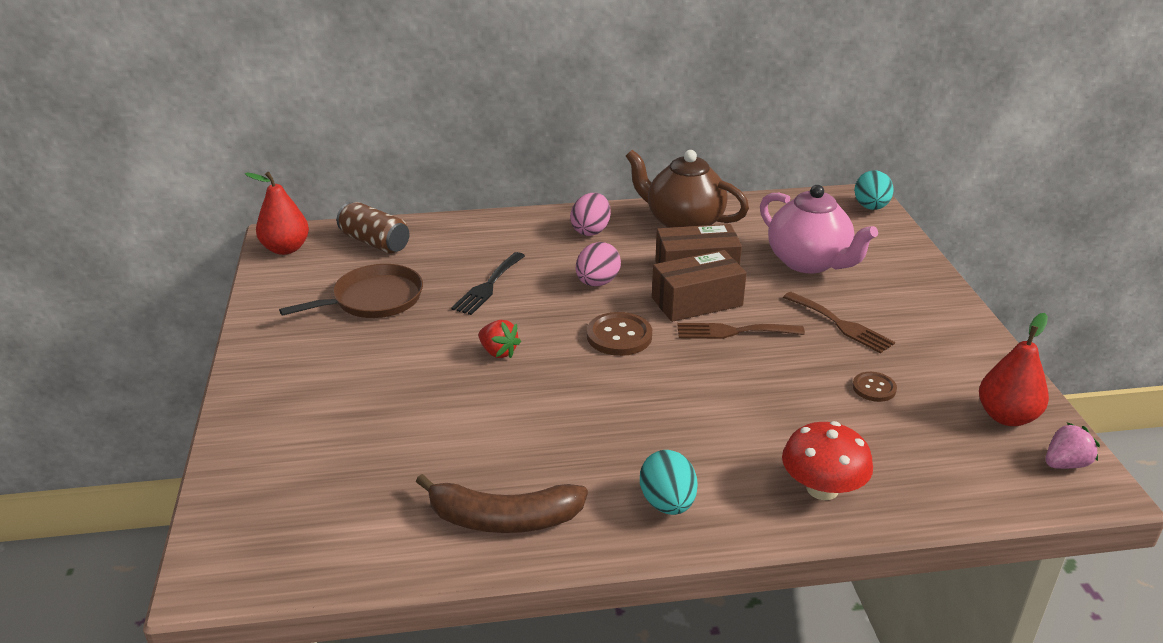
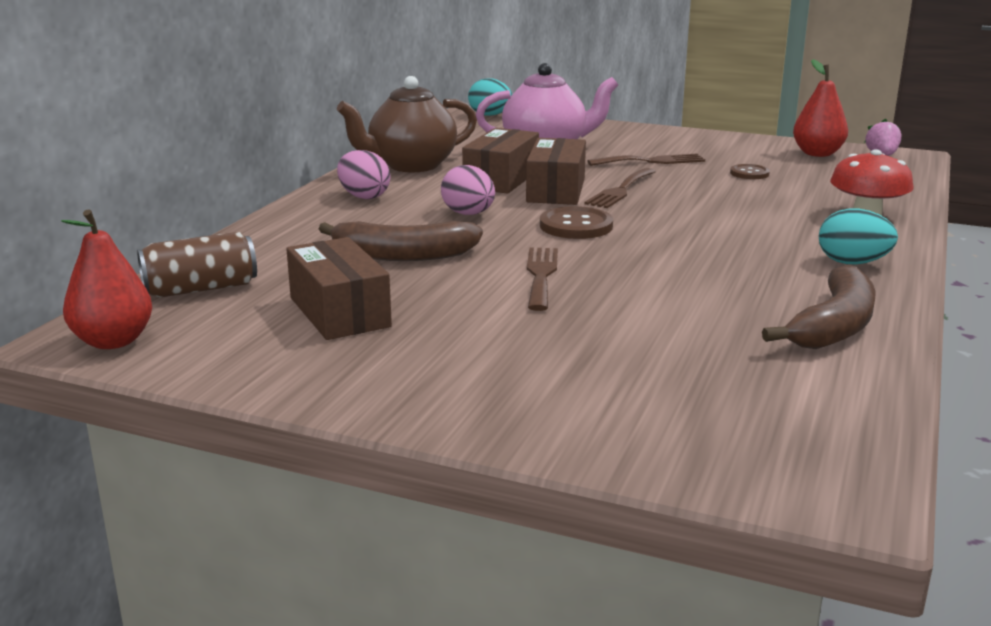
camera: 60 degrees left, 10 degrees down
brown pan [279,264,423,318] -> brown box [286,237,392,340]
black fork [451,252,525,315] -> brown banana [319,221,483,261]
red strawberry [478,320,521,358] -> brown fork [527,248,558,311]

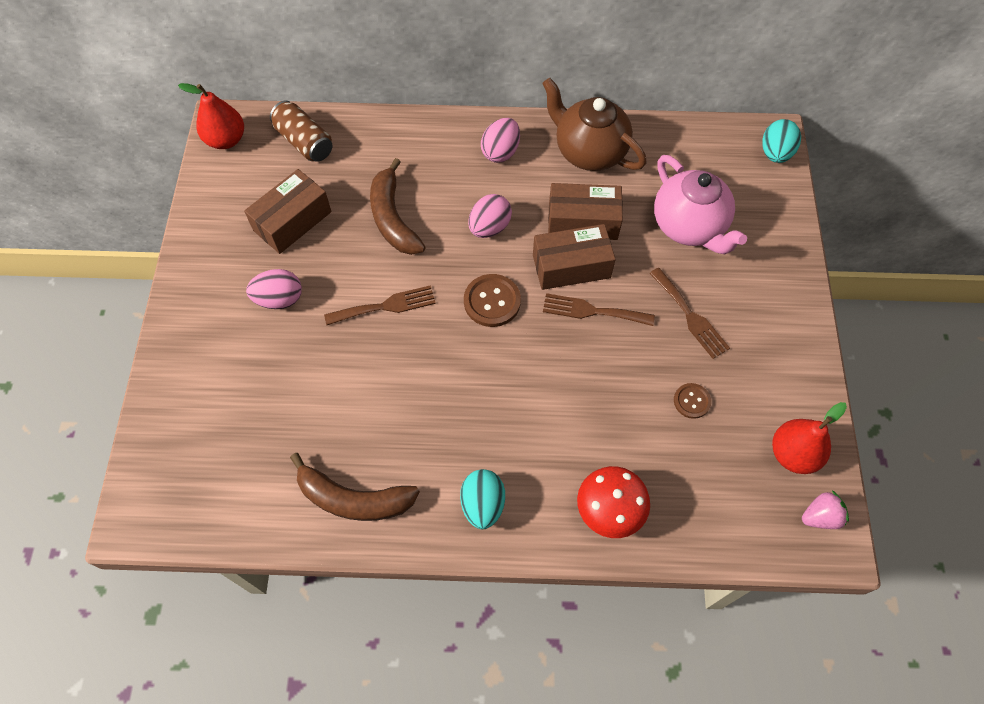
camera: 70 degrees right, 40 degrees up
none -> pink egg [246,269,302,309]

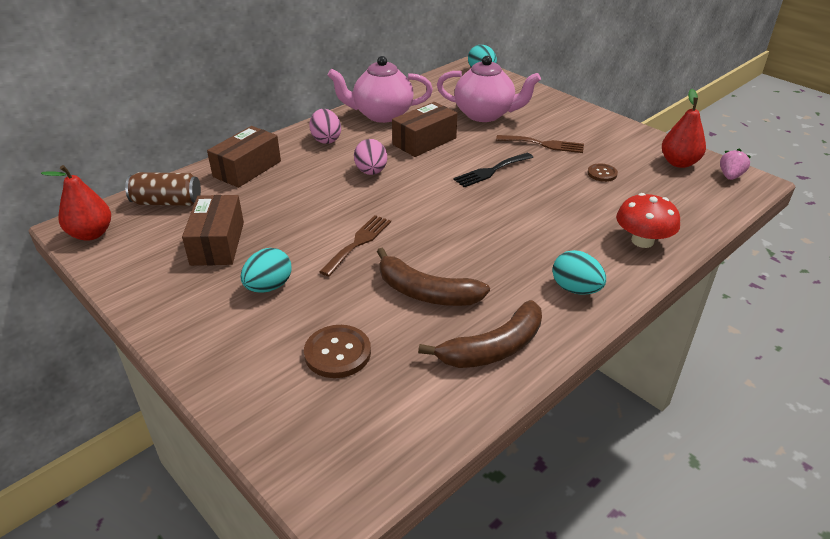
camera: 45 degrees left, 25 degrees down
pink egg [246,269,302,309] -> turquoise egg [241,248,291,293]
brown banana [370,158,426,255] -> brown banana moved to [377,248,490,306]
brown button [464,274,521,327] -> brown button moved to [304,325,371,378]
brown box [533,224,616,290] -> brown box moved to [207,126,281,188]
brown teapot [542,78,646,171] -> pink teapot [327,56,433,123]
brown fork [543,293,655,326] -> black fork [453,153,533,187]

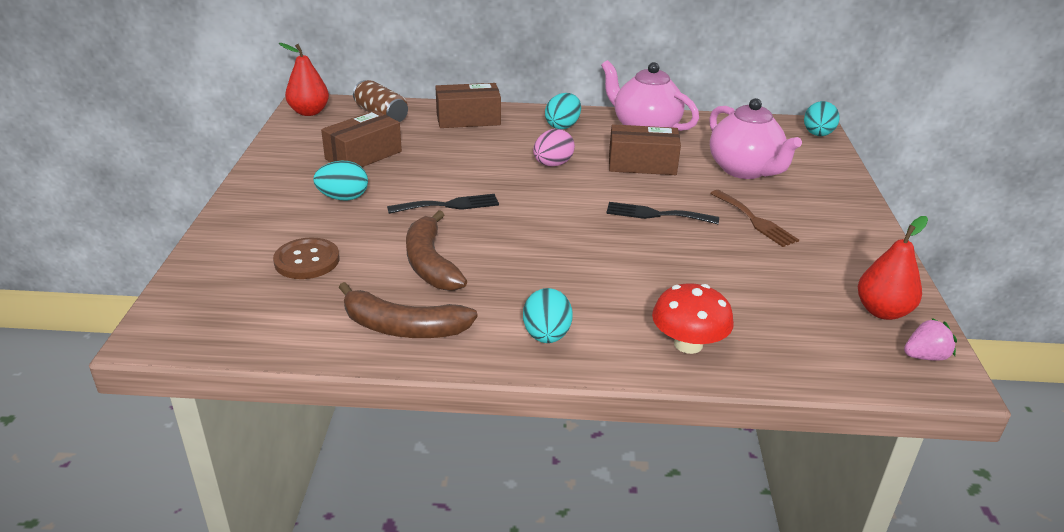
camera: 45 degrees right, 5 degrees down
pink egg [309,109,341,144] -> turquoise egg [545,93,581,129]
brown fork [319,215,391,276] -> black fork [387,194,499,214]
brown button [587,163,618,182] -> none

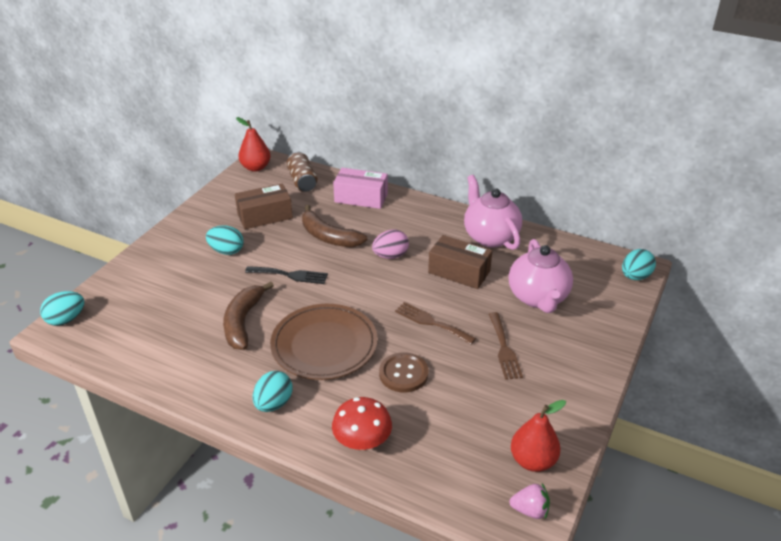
camera: 25 degrees right, 5 degrees up
brown button [273,238,340,279] -> brown button moved to [379,352,429,392]
brown banana [339,282,478,338] -> brown banana moved to [302,205,367,247]
brown box [435,83,501,128] -> pink box [333,168,388,209]
turquoise egg [545,93,581,129] -> turquoise egg moved to [40,291,84,326]
black fork [606,202,719,224] -> brown fork [395,302,476,344]
none -> brown plate [270,304,378,380]

